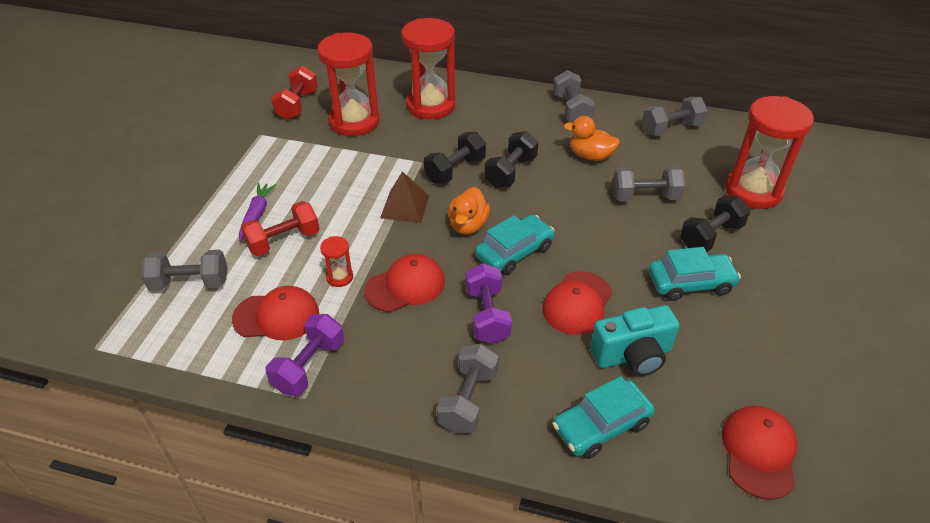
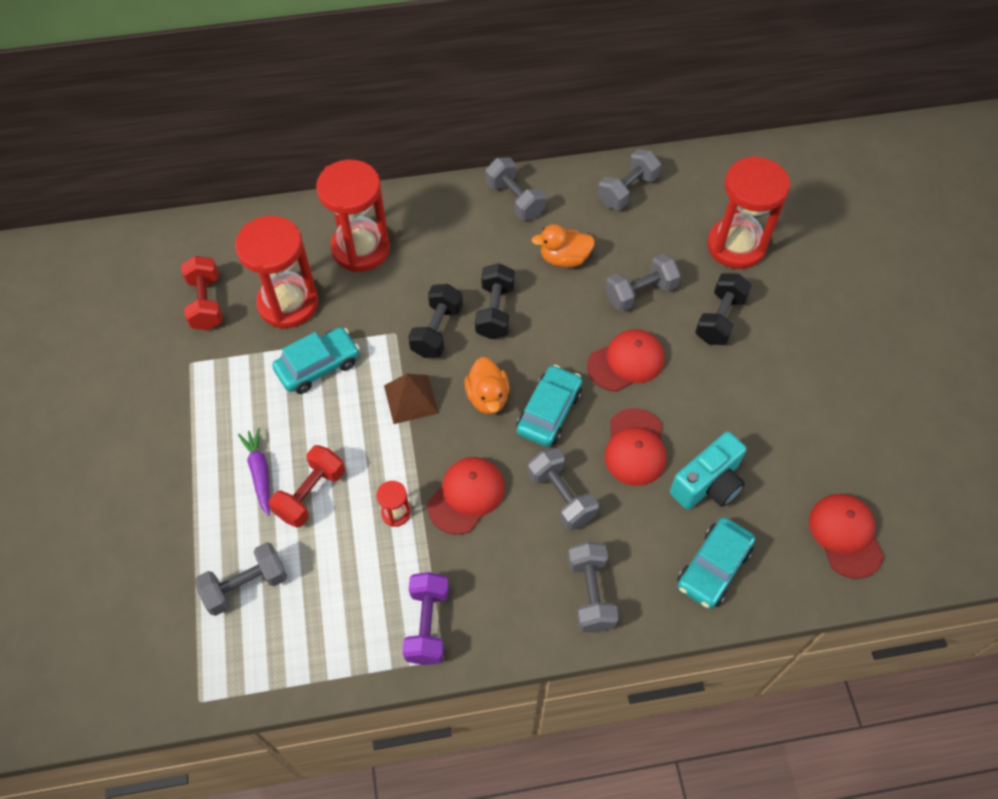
camera: 25 degrees left, 15 degrees up
red cap [232,286,319,340] -> red cap moved to [587,329,665,392]
purple dumbbell [466,263,512,344] -> grey dumbbell [528,448,599,531]
turquoise car [649,247,741,301] -> turquoise car moved to [272,327,360,394]

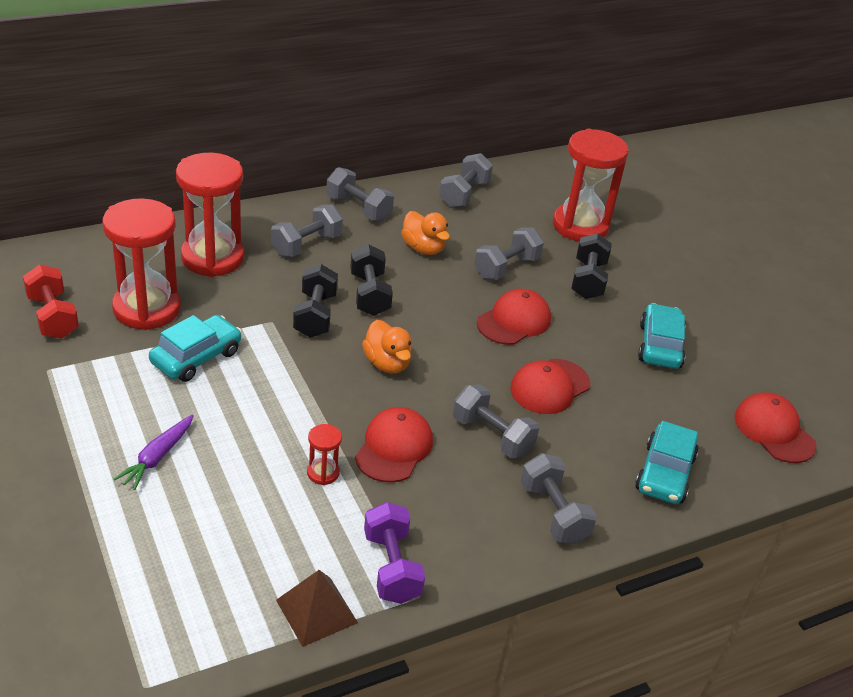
camera: 20 degrees left, 20 degrees down
grey dumbbell [194,542,287,616] -> grey dumbbell moved to [271,204,343,257]
purple carrot [238,428,270,516] -> purple carrot turned 120 degrees counterclockwise [114,414,194,490]
red dumbbell [269,445,345,528] -> none
brown pyramid [384,374,439,424] -> brown pyramid moved to [276,570,358,647]
turquoise car [516,365,582,447] -> turquoise car moved to [638,303,686,369]
orange duck [531,224,595,267] -> orange duck turned 105 degrees counterclockwise [401,211,450,255]
red cap [604,408,666,486] -> red cap turned 60 degrees clockwise [510,359,590,414]
turquoise camera [670,431,747,510] -> none

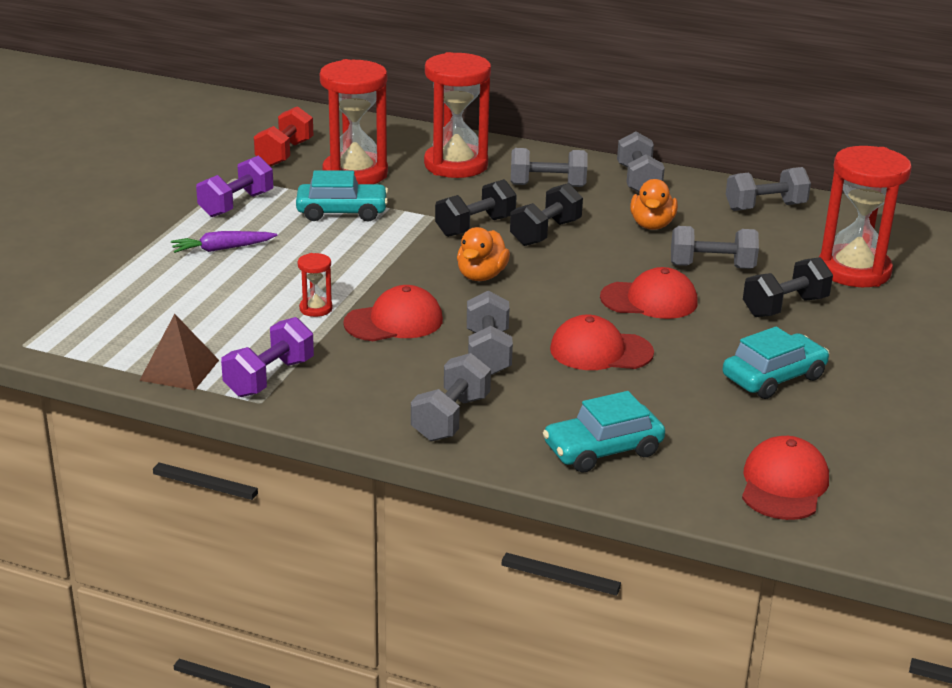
camera: 50 degrees right, 10 degrees down
none -> purple dumbbell [196,156,273,217]

